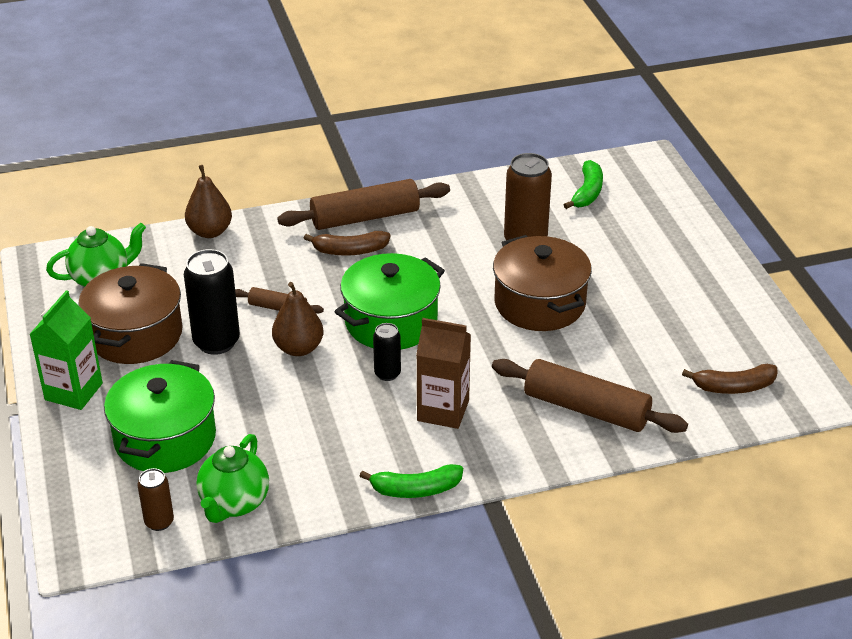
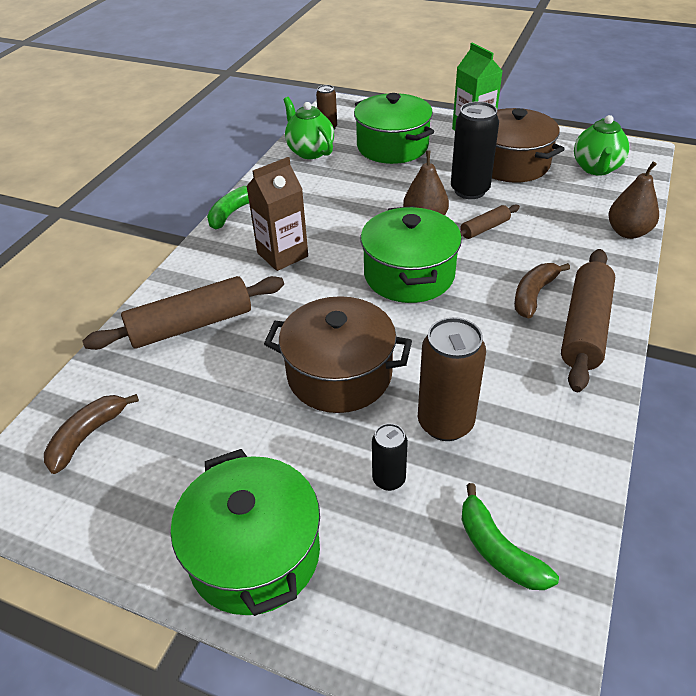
camera: 130 degrees right, 5 degrees up
black can [373,323,401,381] -> black can moved to [372,423,408,491]
none -> green pot [171,449,320,616]

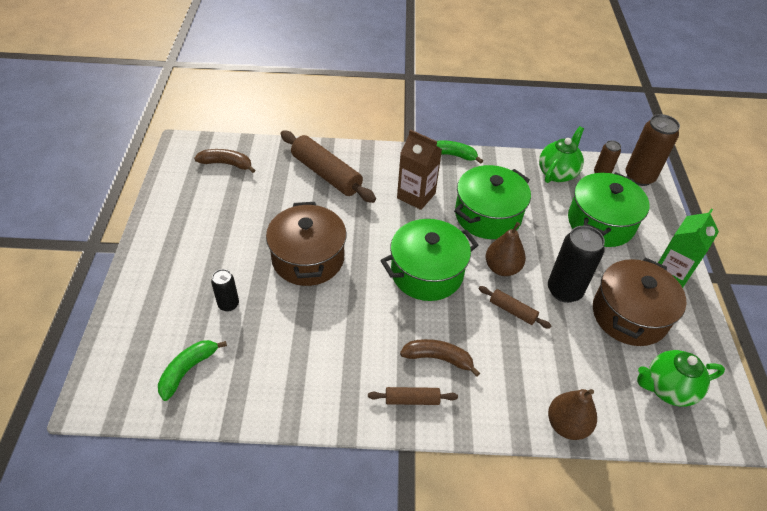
camera: 65 degrees right, 5 degrees up
green pot [171,449,320,616] -> green pot moved to [454,165,531,239]
brown can [418,317,486,441] -> brown can moved to [626,114,680,186]
brown rolling pin [561,249,615,392] -> brown rolling pin [368,387,458,405], size x0.51

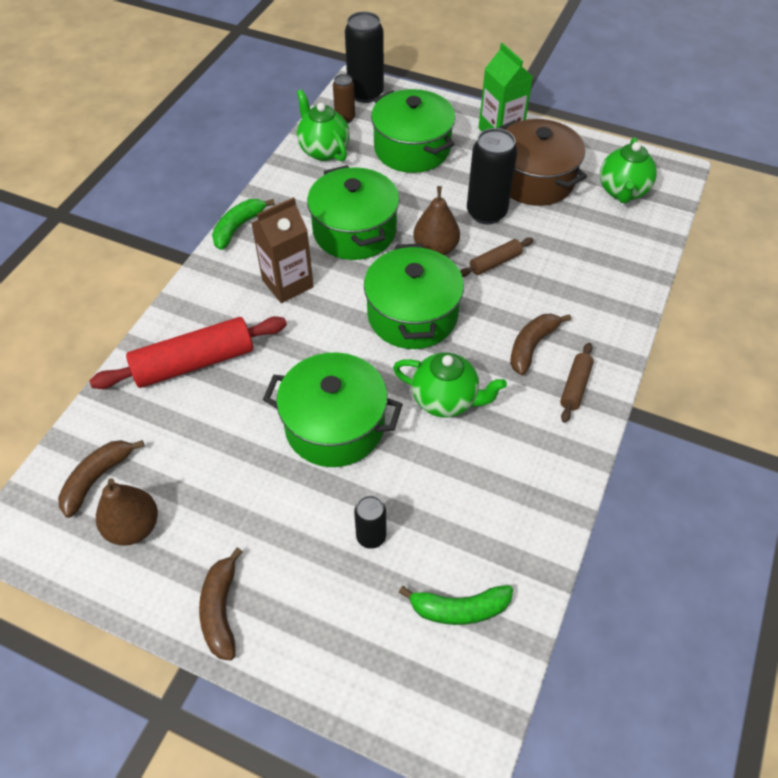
camera: 65 degrees left, 5 degrees up
green banana [158,340,227,401] -> green banana turned 60 degrees counterclockwise [399,585,513,625]
brown pot [266,202,346,286] -> green pot [263,352,403,467]
brown rolling pin [280,131,376,203] -> red rolling pin [89,316,287,389]
brown pear [548,389,597,440] -> brown pear moved to [96,478,158,546]
brown can [626,114,680,186] -> black can [345,12,384,103]
none -> brown banana [199,547,243,661]
none -> green teapot [393,353,507,418]

